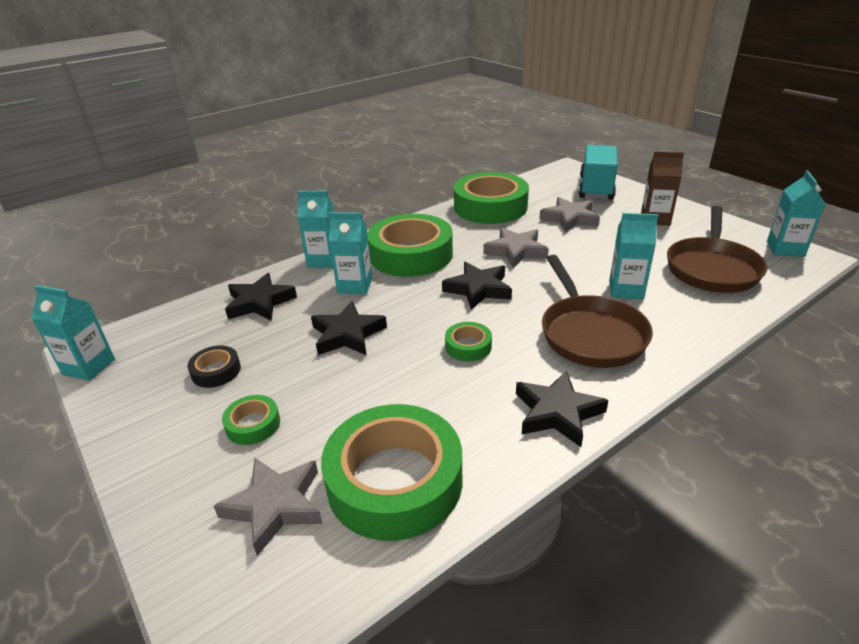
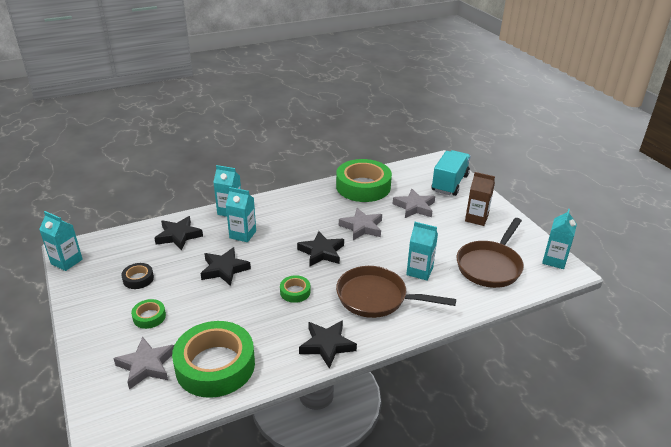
camera: 10 degrees right, 0 degrees up
green tape [367,214,453,277] -> none
brown pan [542,255,653,368] -> brown pan turned 105 degrees clockwise [336,266,456,318]

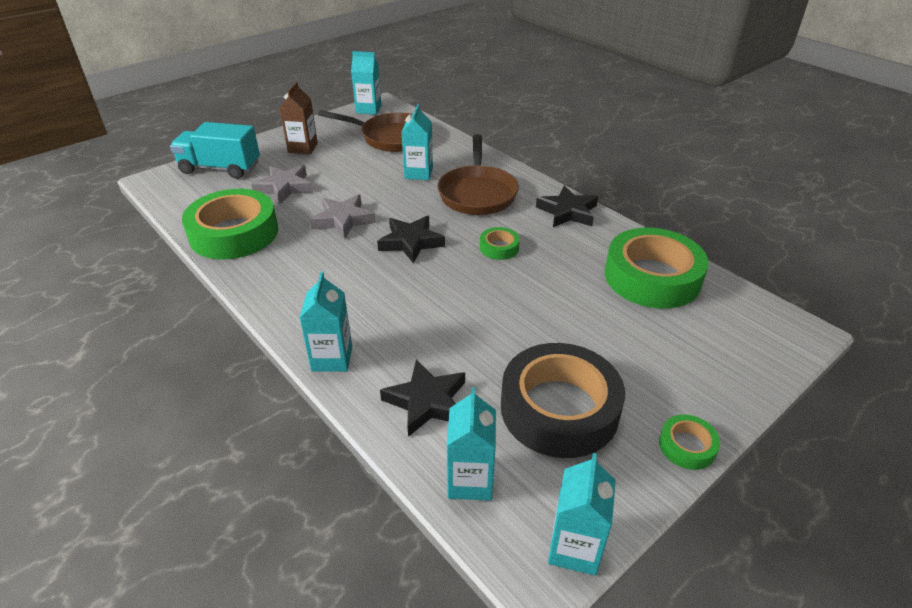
camera: 105 degrees left, 5 degrees up
grey star [113,337,174,390] -> none
black tape [121,263,154,289] -> black tape [501,343,625,458], size x2.26
green tape [131,299,166,329] -> green tape moved to [659,414,720,470]
black star [200,247,251,286] -> none
turquoise carton [226,187,256,242] -> turquoise carton moved to [447,387,496,501]

